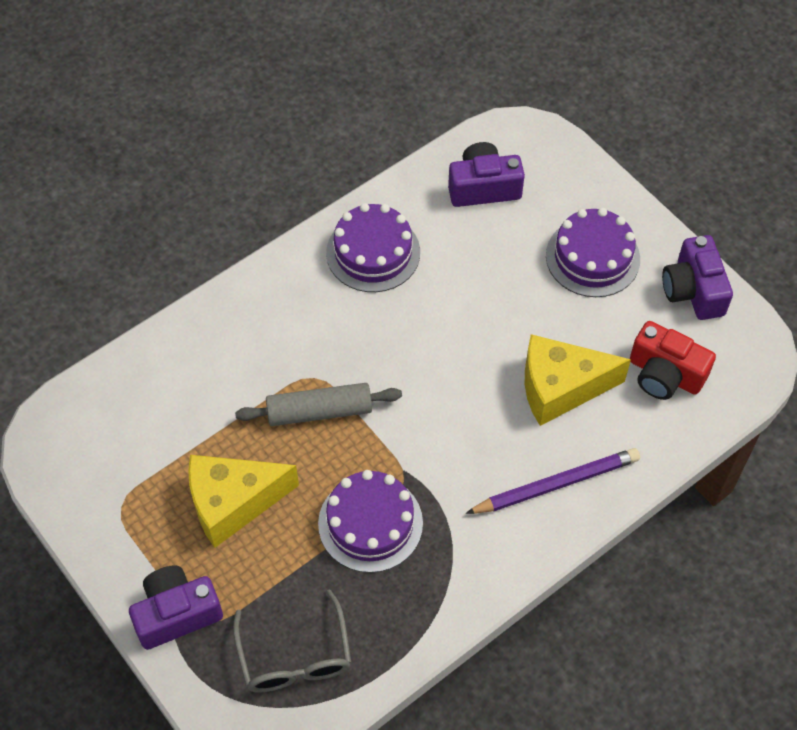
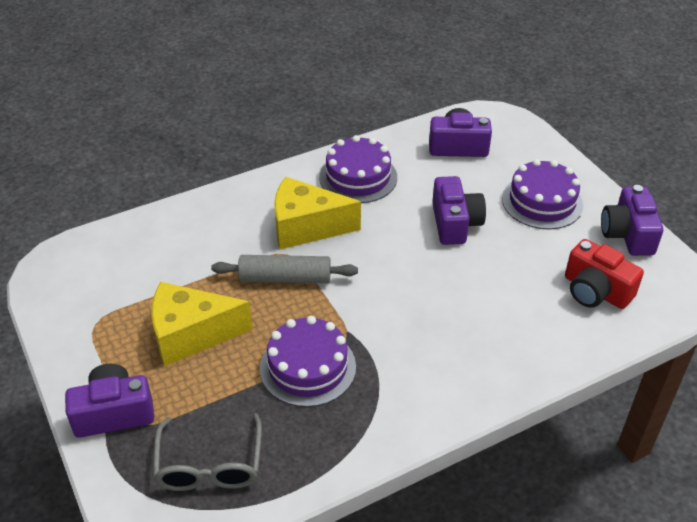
camera: 10 degrees right, 15 degrees down
purple pencil [465,448,640,514] -> none
yellow cheese [525,334,631,426] -> yellow cheese moved to [274,177,361,249]
none -> purple camera [432,176,486,245]

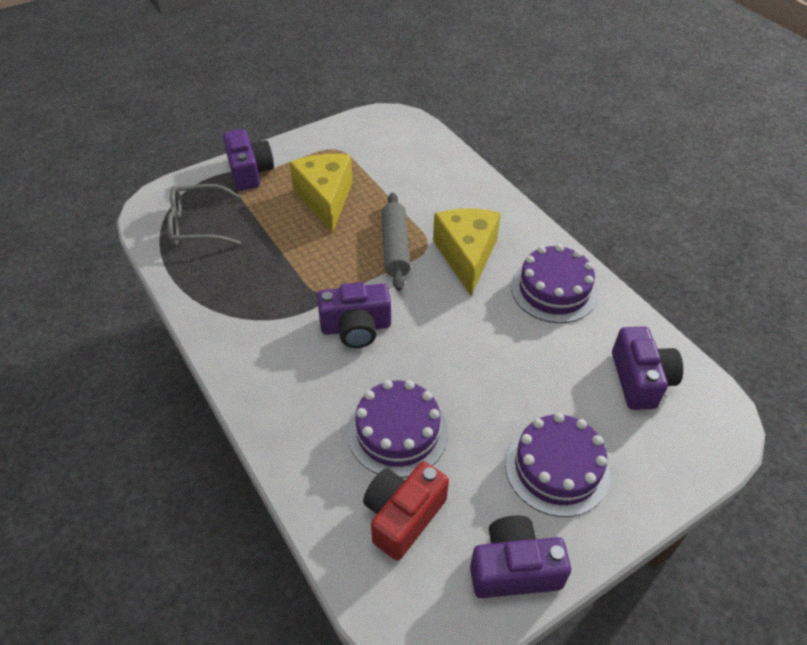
camera: 85 degrees right, 5 degrees up
purple cake [260,316,356,407] -> purple cake moved to [348,380,448,478]
purple camera [432,176,486,245] -> purple camera moved to [317,282,391,348]

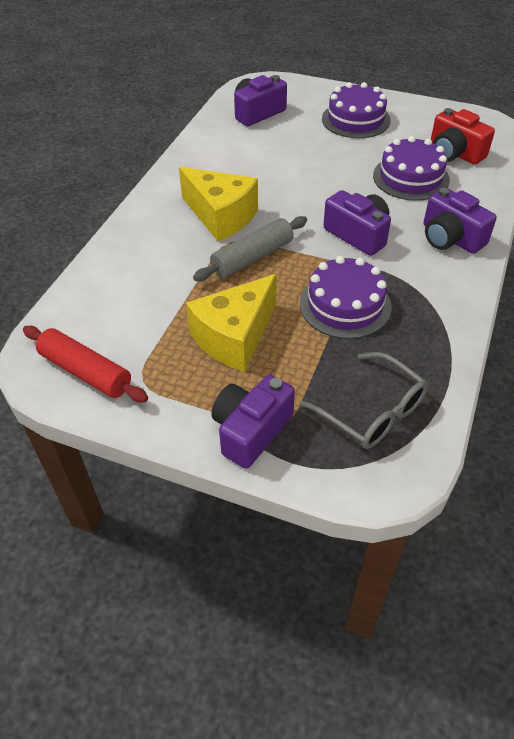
camera: 125 degrees left, 0 degrees up
red camera [363,462,449,561] -> red camera turned 45 degrees clockwise [431,108,495,164]
yellow cheese [433,209,501,296] -> yellow cheese turned 105 degrees counterclockwise [179,167,258,241]
purple camera [470,515,571,598] -> purple camera moved to [424,188,497,254]
purple cake [511,244,598,323] -> purple cake moved to [300,256,392,339]
none -> red rolling pin [23,326,148,402]

